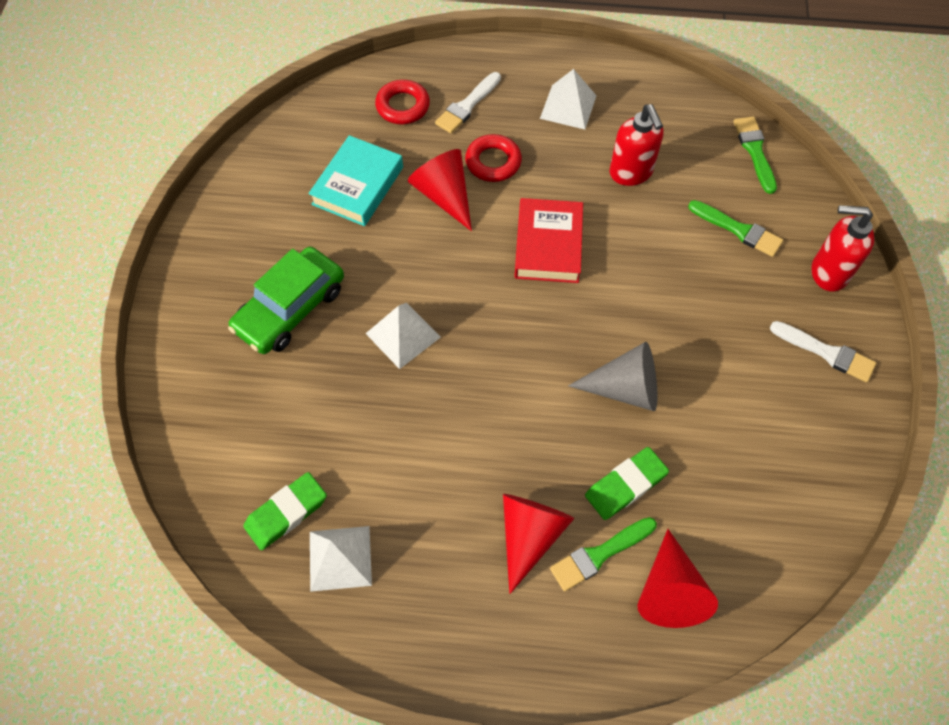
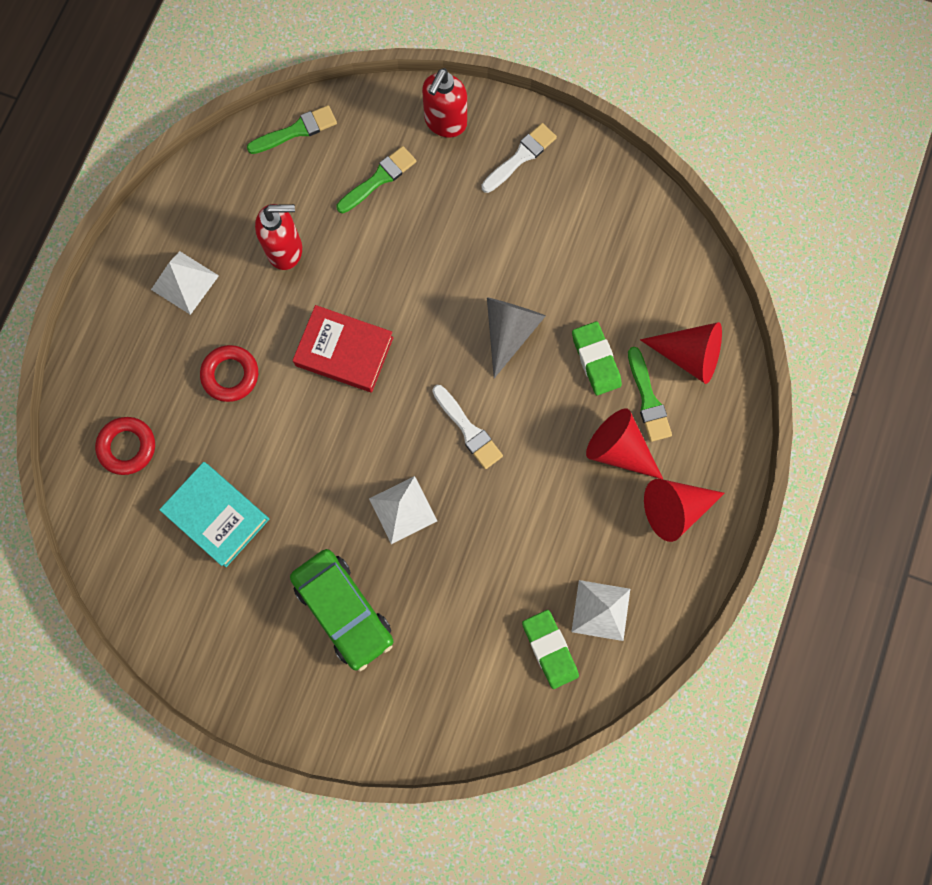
camera: 75 degrees left, 15 degrees up
red cone [407,149,472,231] -> red cone moved to [644,479,725,542]
white brush [435,72,501,133] -> white brush moved to [432,385,503,469]
green brush [734,117,777,194] -> green brush turned 150 degrees clockwise [247,105,337,154]

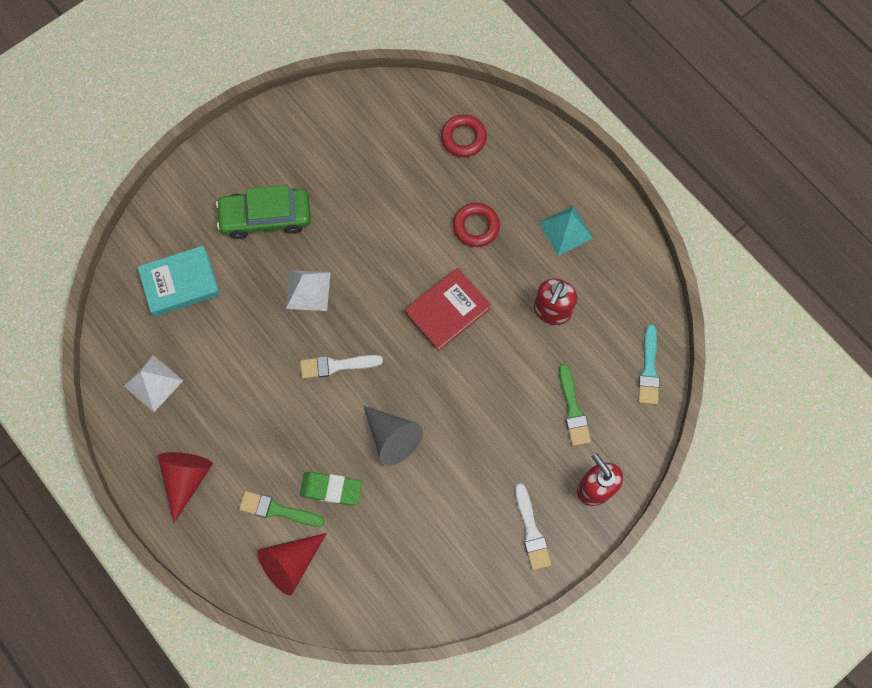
camera: 120 degrees right, 5 degrees down
white pyramid [151,251,219,315] -> turquoise pyramid [538,206,593,256]
turquoise book [159,462,269,567] -> turquoise book moved to [138,246,220,317]
green brush [247,105,337,154] -> turquoise brush [638,324,660,405]
green eraser [522,610,579,689] -> none
red cone [586,409,663,479] -> none

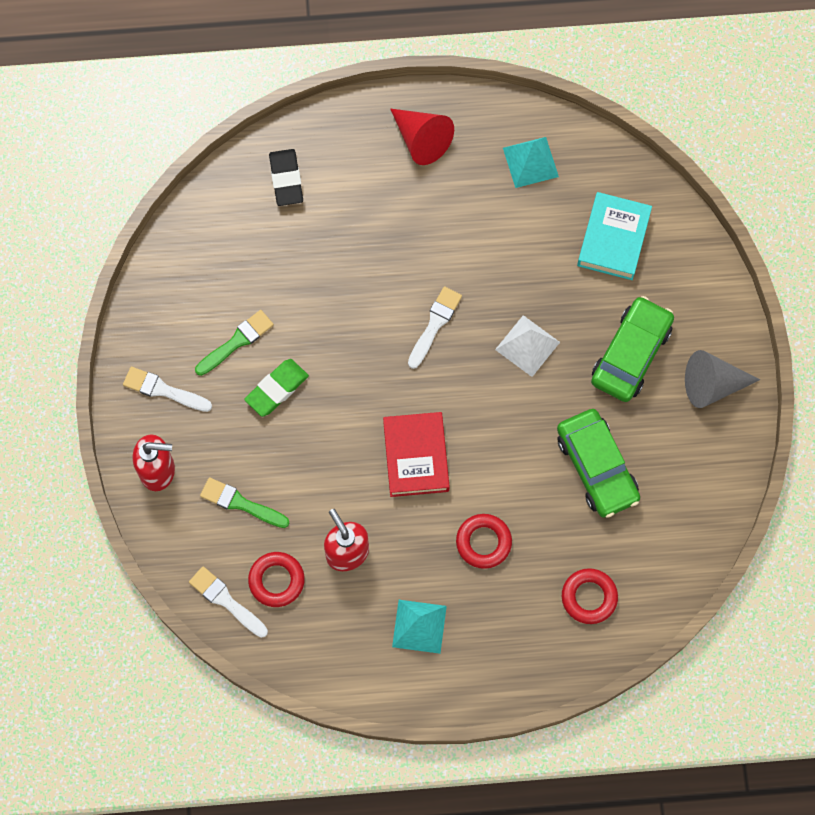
camera: 125 degrees right, 0 degrees up
white pyramid [124,355,183,412] -> turquoise pyramid [503,137,559,188]
green brush [239,491,324,527] -> green brush moved to [195,310,274,376]
red cone [258,533,327,595] -> black eraser [269,149,303,206]
green eraser [300,472,362,505] -> green eraser moved to [244,359,309,417]
grey cone [364,406,423,466] -> grey cone moved to [685,350,760,408]
turquoise brush [638,324,660,405] -> white brush [189,566,268,638]
none -> red ring [248,552,305,607]
none -> green car [557,409,640,518]

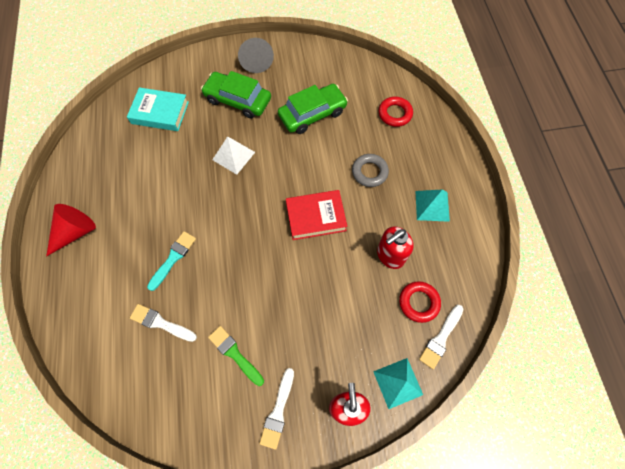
camera: 95 degrees left, 5 degrees down
green brush [200,477,289,528] -> none
green eraser [244,359,309,417] -> none
black eraser [269,149,303,206] -> none
white brush [408,286,462,369] -> white brush moved to [130,304,197,342]
red ring [456,514,512,569] -> grey ring [352,154,389,187]
turquoise pyramid [503,137,559,188] -> turquoise pyramid moved to [373,358,423,409]
none -> turquoise brush [147,231,196,291]

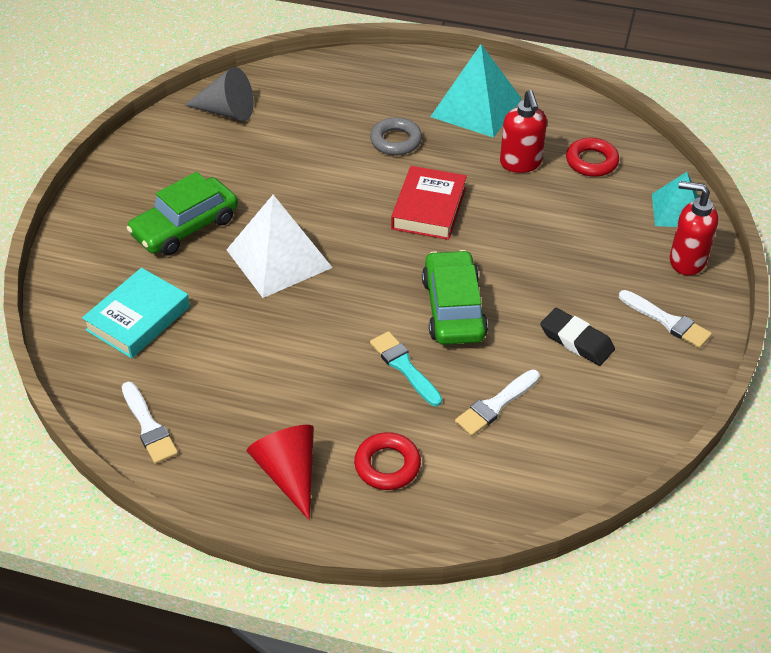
camera: 65 degrees left, 20 degrees down
green brush [208,326,264,386] -> black eraser [540,308,615,366]
white pyramid [212,136,255,175] -> white pyramid [226,195,333,298], size x1.60
grey cone [238,38,274,73] -> grey cone moved to [185,67,254,121]
green car [278,84,348,134] -> green car moved to [422,250,488,345]
red ring [378,97,413,127] -> red ring moved to [354,432,421,490]
turquoise pyramid [416,189,450,222] -> turquoise pyramid [430,44,522,138], size x1.60
white brush [419,305,463,369] -> white brush moved to [122,382,178,464]

